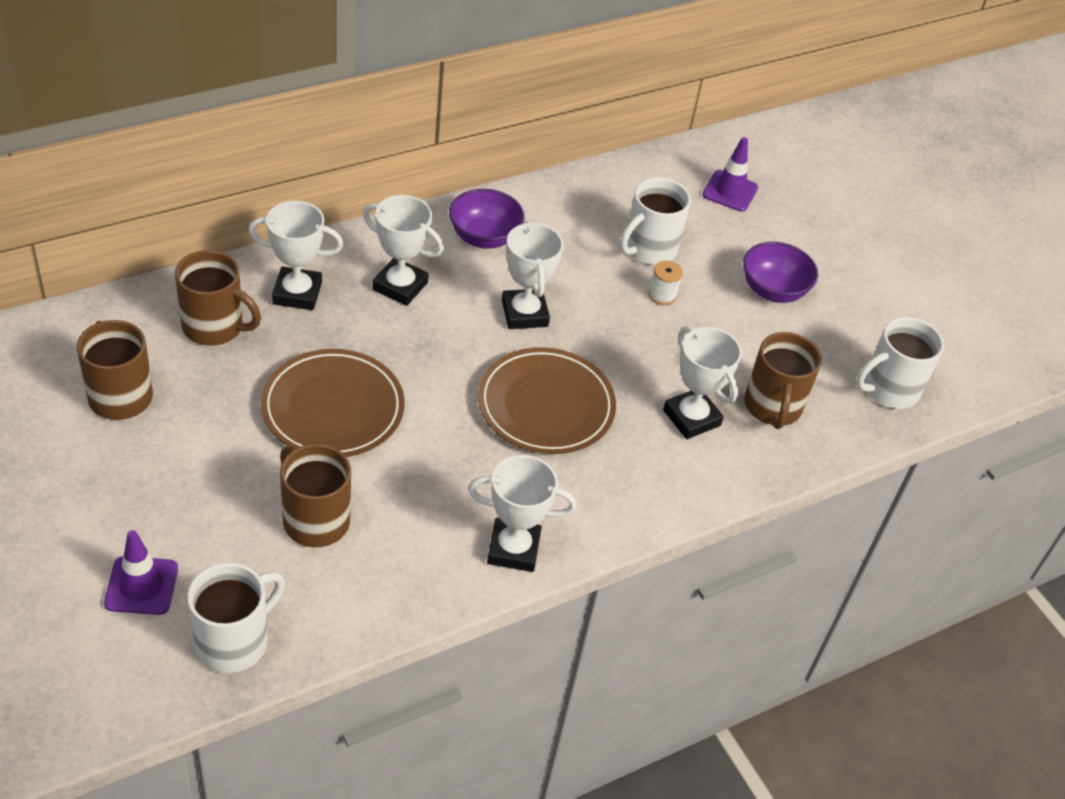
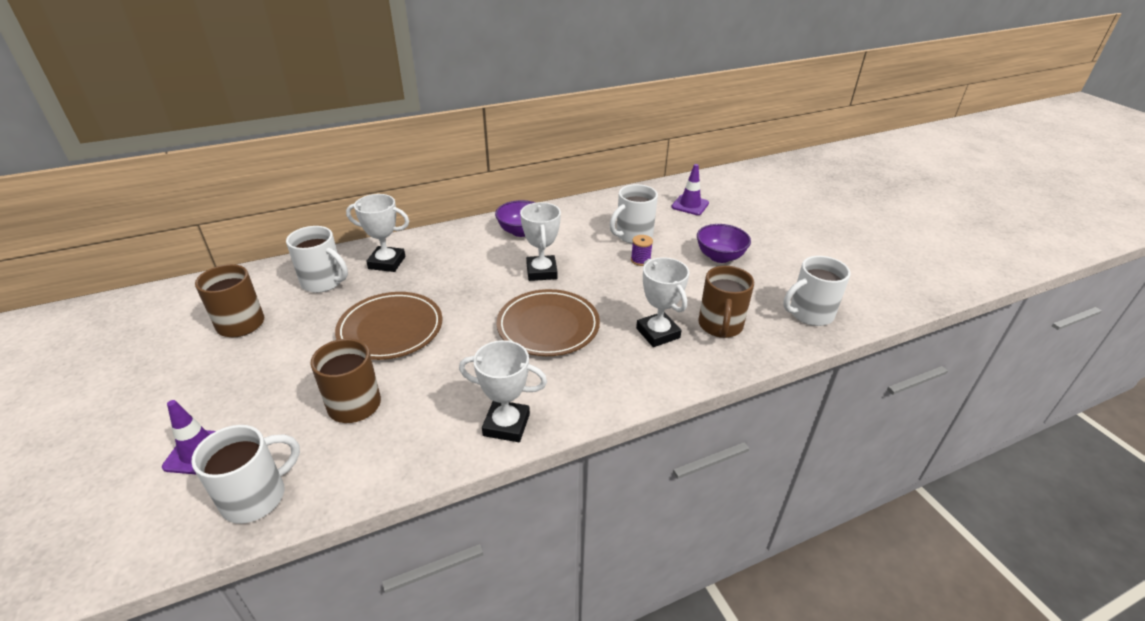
camera: 10 degrees right, 10 degrees down
brown mug [175,250,261,346] -> white mug [286,226,348,293]
white trophy [363,195,444,306] -> none
white spool [648,261,683,305] -> purple spool [631,235,653,266]

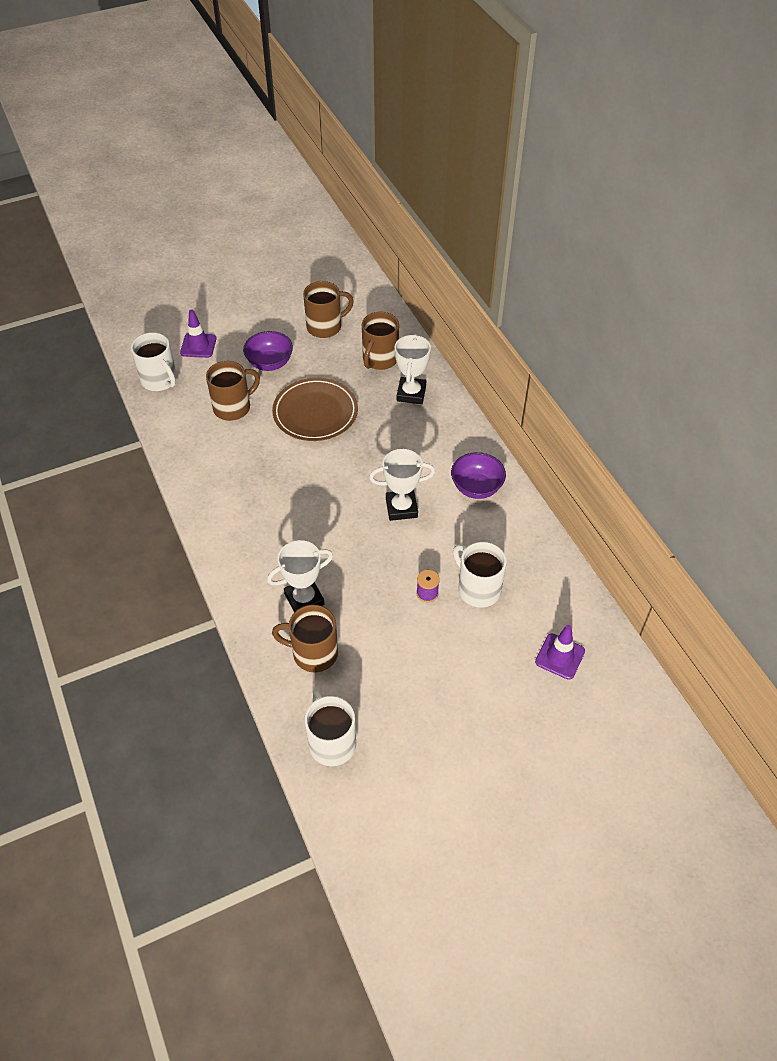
camera: 90 degrees right, 15 degrees up
white mug [286,226,348,293] -> brown mug [362,312,399,370]
white trophy [459,340,547,442] -> none
brown plate [497,289,600,356] -> none
purple bowl [697,224,751,263] -> purple bowl moved to [243,331,293,371]

